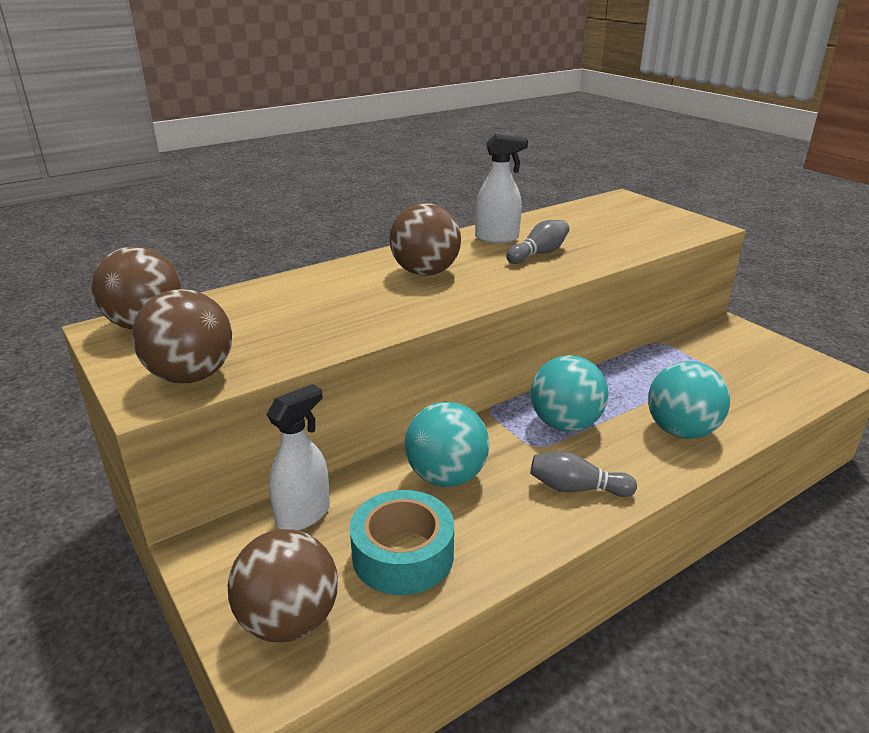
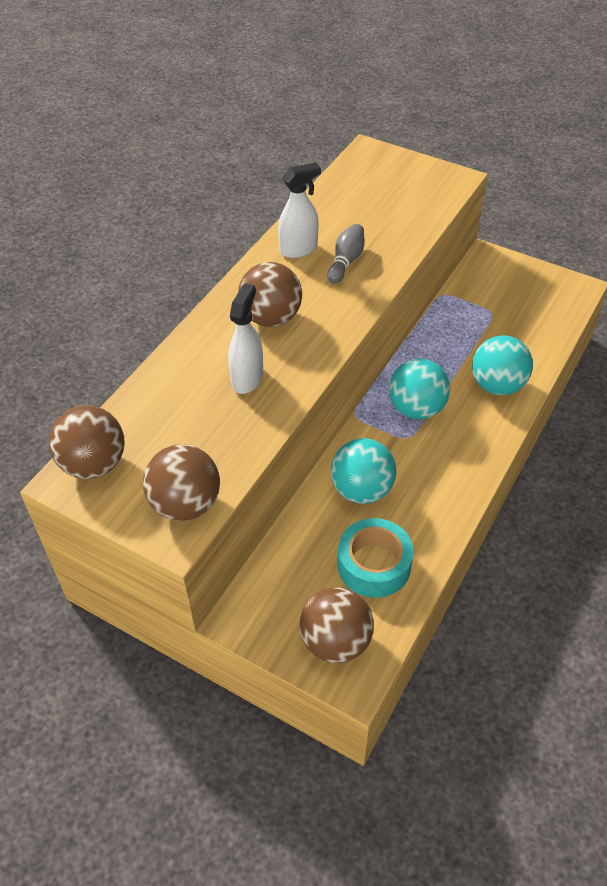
camera: 25 degrees left, 20 degrees up
white spray bottle [266,384,330,531] -> white spray bottle moved to [228,283,263,394]
grey bowling pin [530,451,637,497] -> none

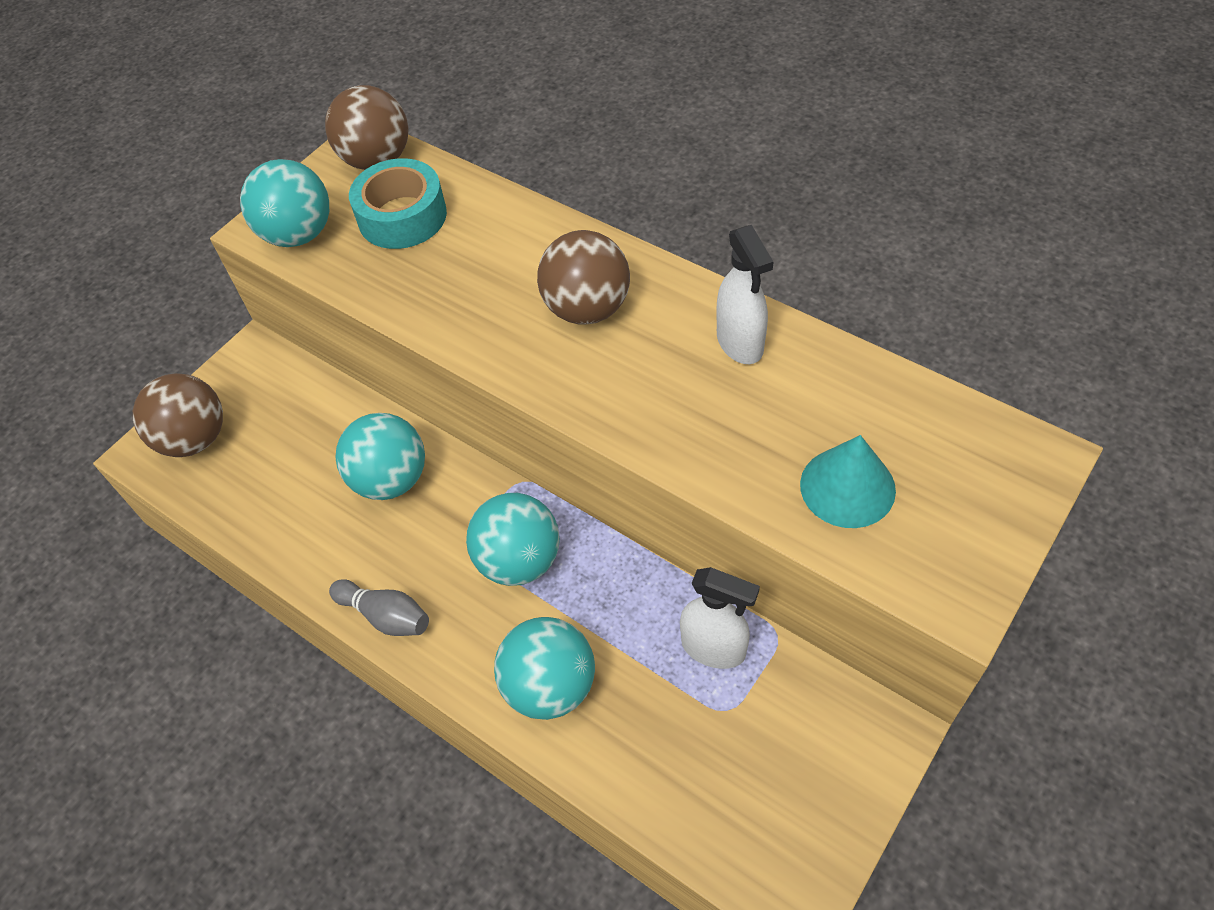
camera: 100 degrees right, 5 degrees up
brown ball [143,444,220,521] -> turquoise ball [240,159,329,247]
white spray bottle [228,283,263,394] -> white spray bottle moved to [680,567,760,669]
grey bowling pin [327,224,364,284] -> grey bowling pin moved to [329,579,429,636]
turquoise tape [338,518,413,598] -> turquoise tape moved to [349,158,447,249]
none -> turquoise cone [800,435,896,528]

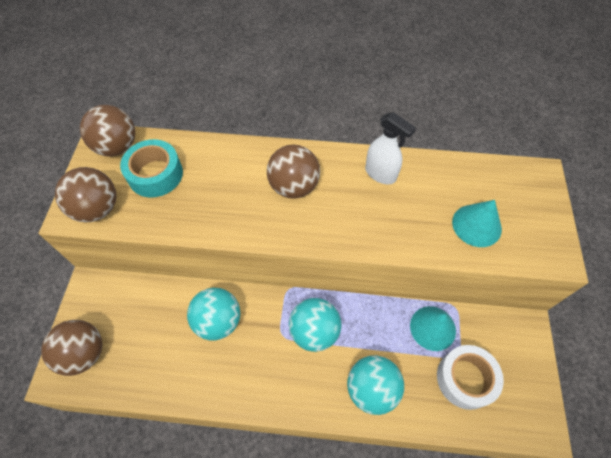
camera: 35 degrees left, 5 degrees up
turquoise ball [240,159,329,247] -> brown ball [55,167,116,223]
grey bowling pin [329,579,429,636] -> none
white spray bottle [680,567,760,669] -> turquoise cone [410,306,456,351]
none -> white tape [437,345,504,410]

